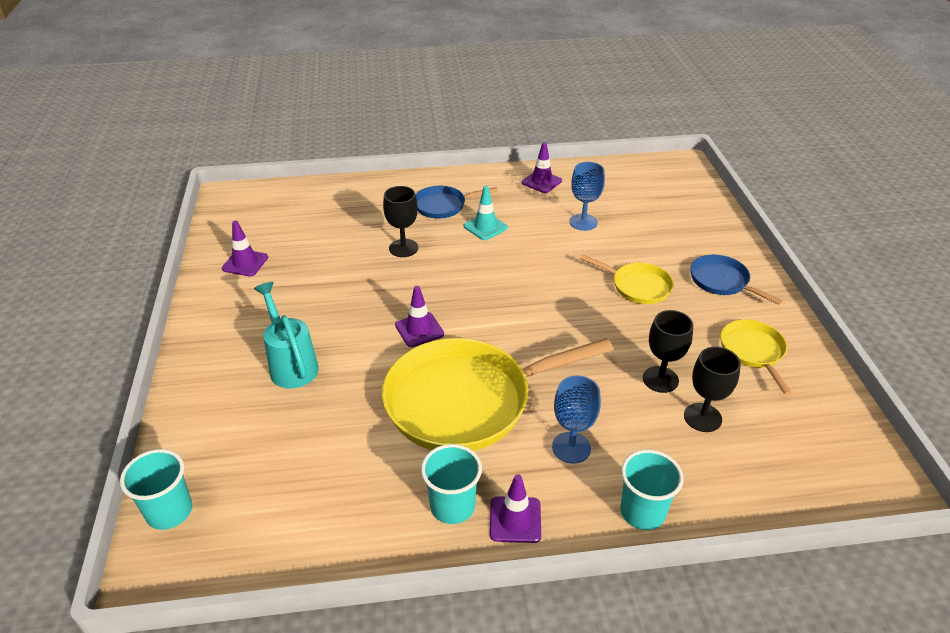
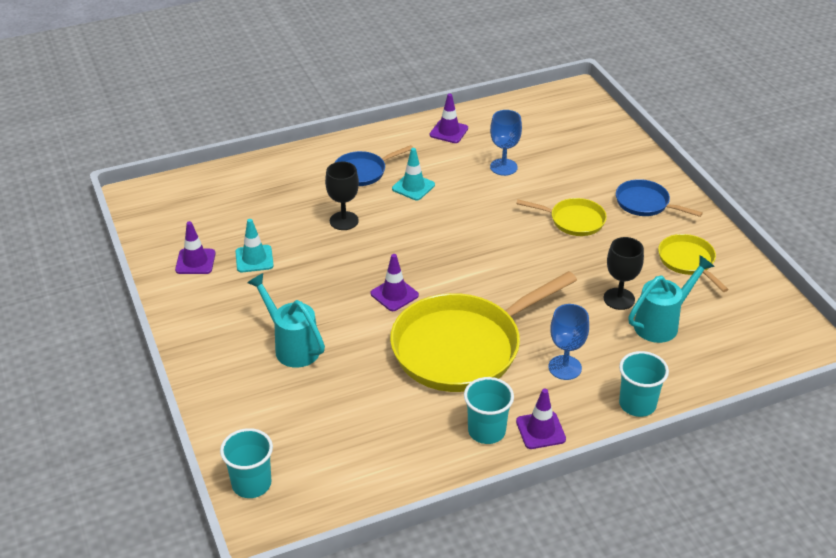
camera: 15 degrees left, 0 degrees up
black goblet [684,346,741,432] -> turquoise watering can [628,255,715,343]
none -> turquoise traffic cone [235,219,274,272]

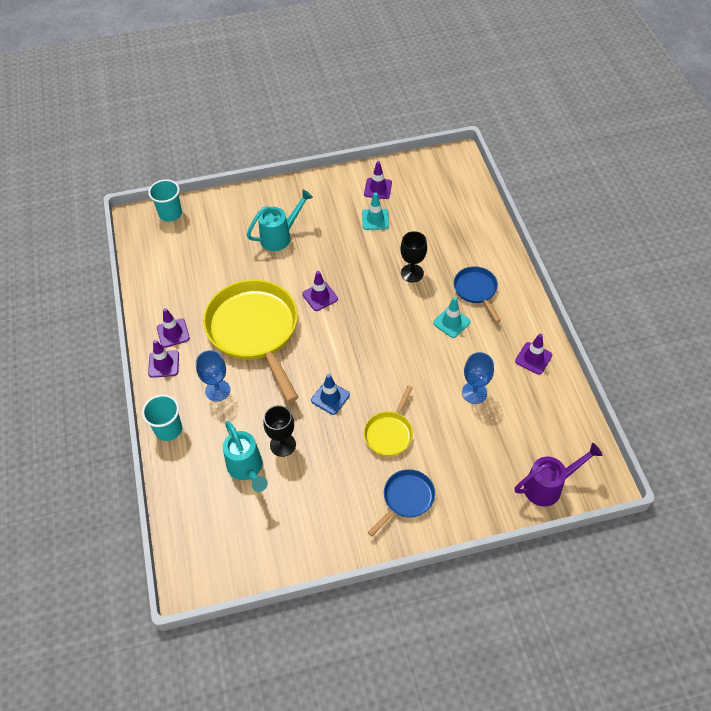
camera: 100 degrees right, 15 degrees up
turquoise cup [464,377,514,444] -> purple traffic cone [157,308,190,348]
yellow pan [658,234,729,292] -> none
none -> blue traffic cone [311,374,350,415]
none -> purple watering can [515,443,603,507]

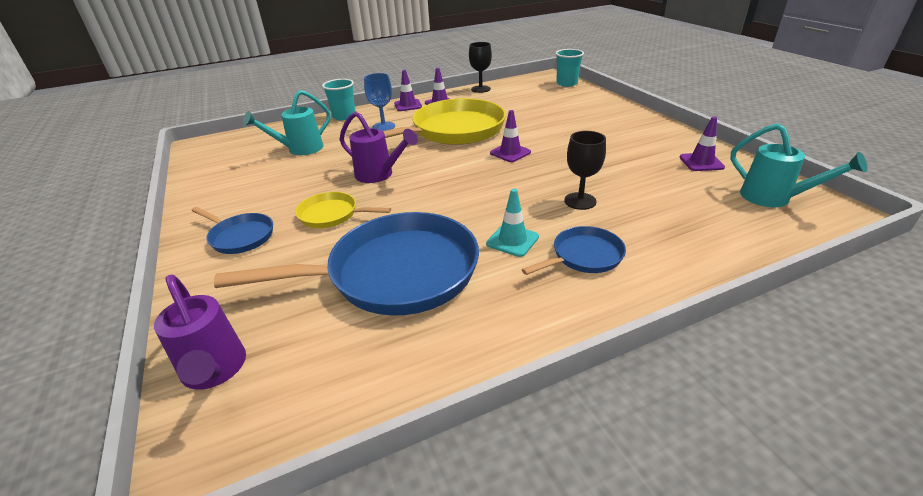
camera: 80 degrees right, 20 degrees down
turquoise watering can [247,189,313,251] -> turquoise watering can moved to [730,123,867,207]
black goblet [263,405,296,457] -> black goblet moved to [469,42,492,93]
blue traffic cone [311,374,350,415] -> purple watering can [339,111,418,183]
turquoise traffic cone [362,193,389,230] -> none
blue goblet [462,352,494,404] -> blue pan [214,212,479,316]
purple traffic cone [515,334,552,374] -> none

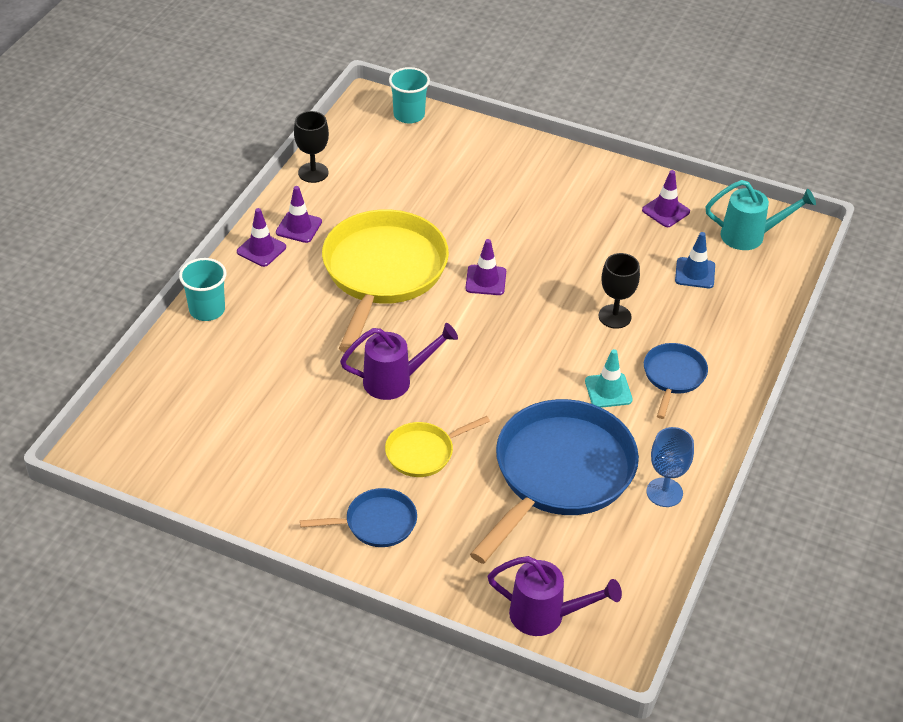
camera: 45 degrees left, 10 degrees up
turquoise watering can [243,90,331,155] -> none
blue goblet [364,73,395,131] -> blue goblet moved to [646,427,694,507]
none -> blue traffic cone [675,232,715,288]

